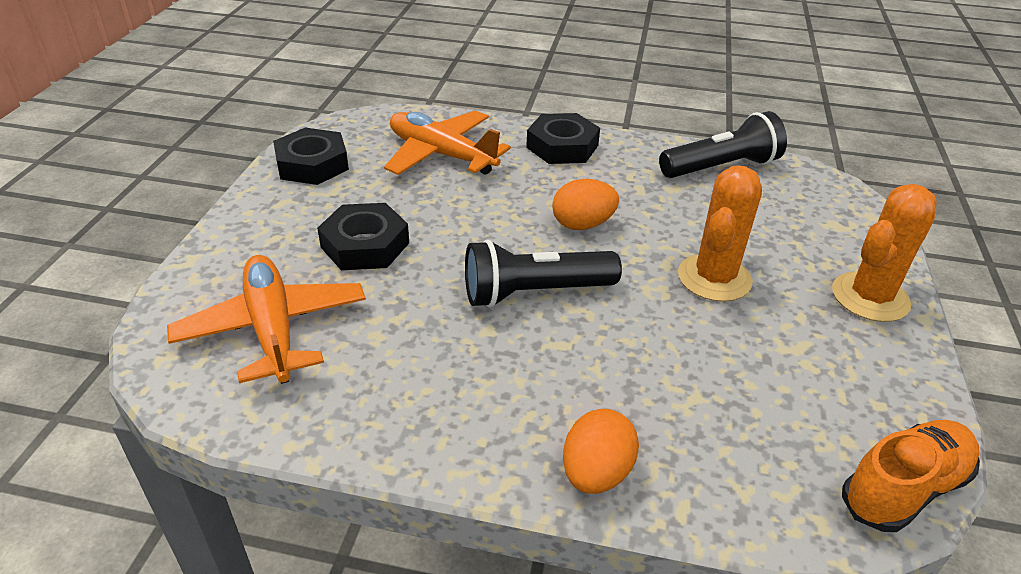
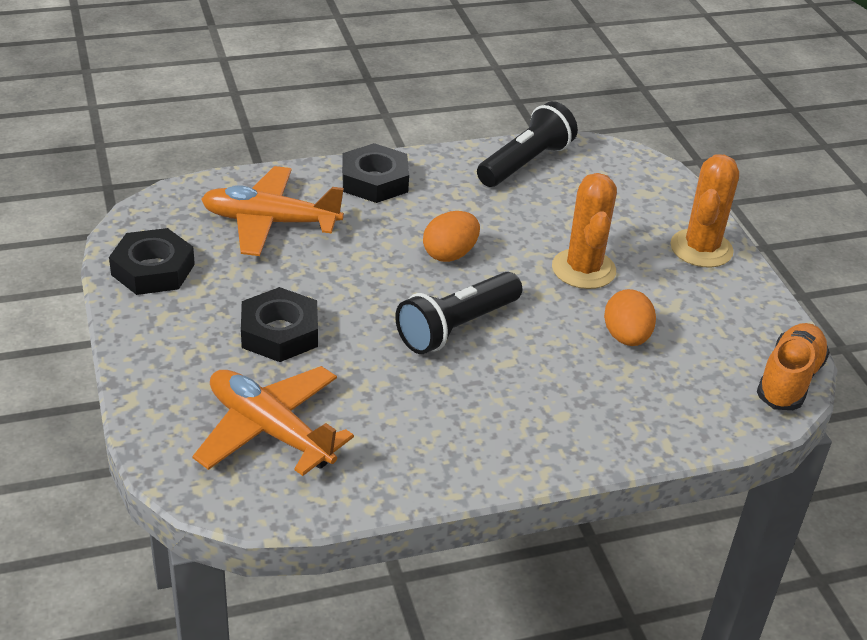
camera: 30 degrees left, 0 degrees up
orange egg [563,409,639,494] -> orange egg moved to [604,289,656,346]

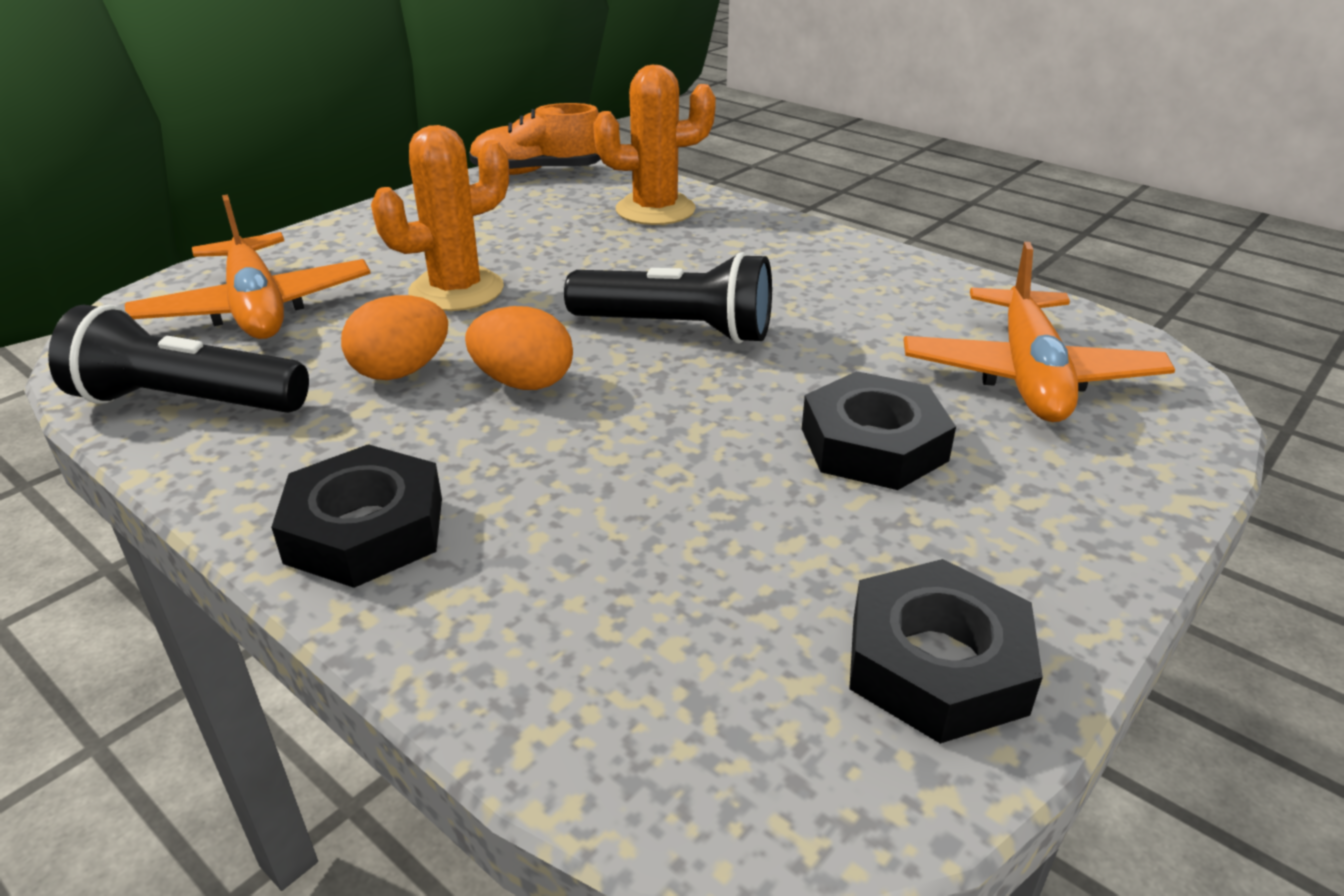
camera: 120 degrees left, 5 degrees down
orange plane [201,166,344,256] -> orange plane moved to [125,194,371,339]
orange egg [604,289,656,346] -> orange egg moved to [341,295,448,380]
orange cactus [670,154,739,268] -> orange cactus moved to [593,65,716,225]

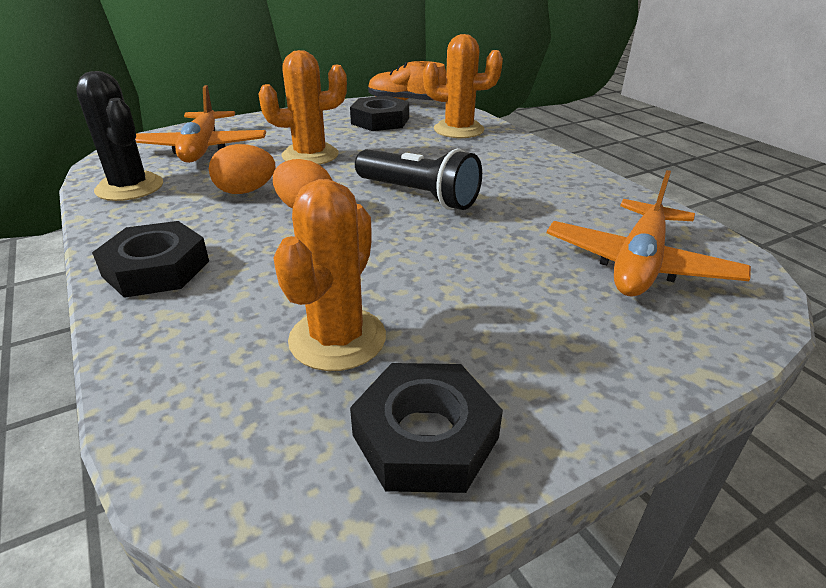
camera: 20 degrees right, 0 degrees up
black flashlight [48,305,309,413] -> black cactus [76,71,163,201]
black nut [802,371,956,490] -> black nut moved to [350,96,409,131]
none -> orange cactus [273,179,386,371]

